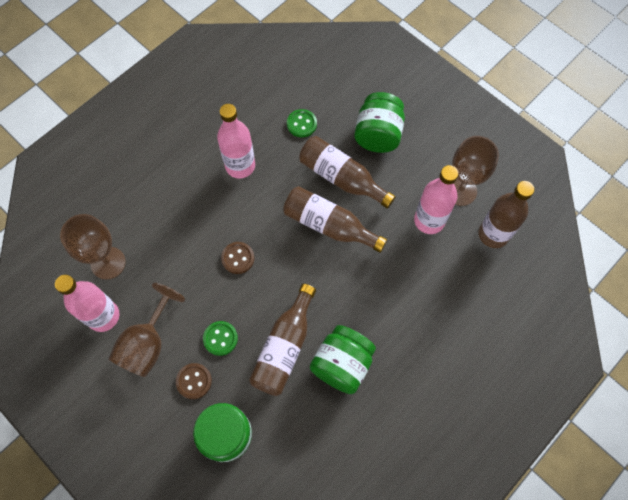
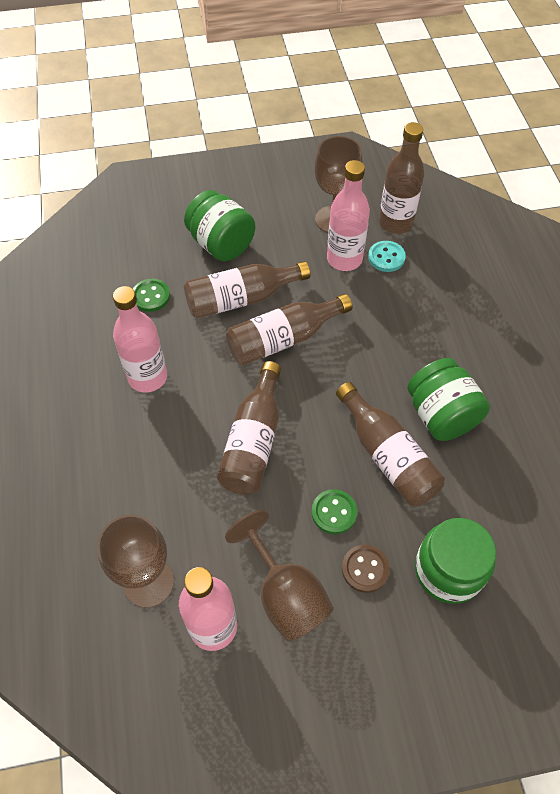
camera: 55 degrees left, 10 degrees down
brown button [221,242,254,274] -> brown bottle [217,361,281,495]
none -> turquoise button [368,241,406,272]

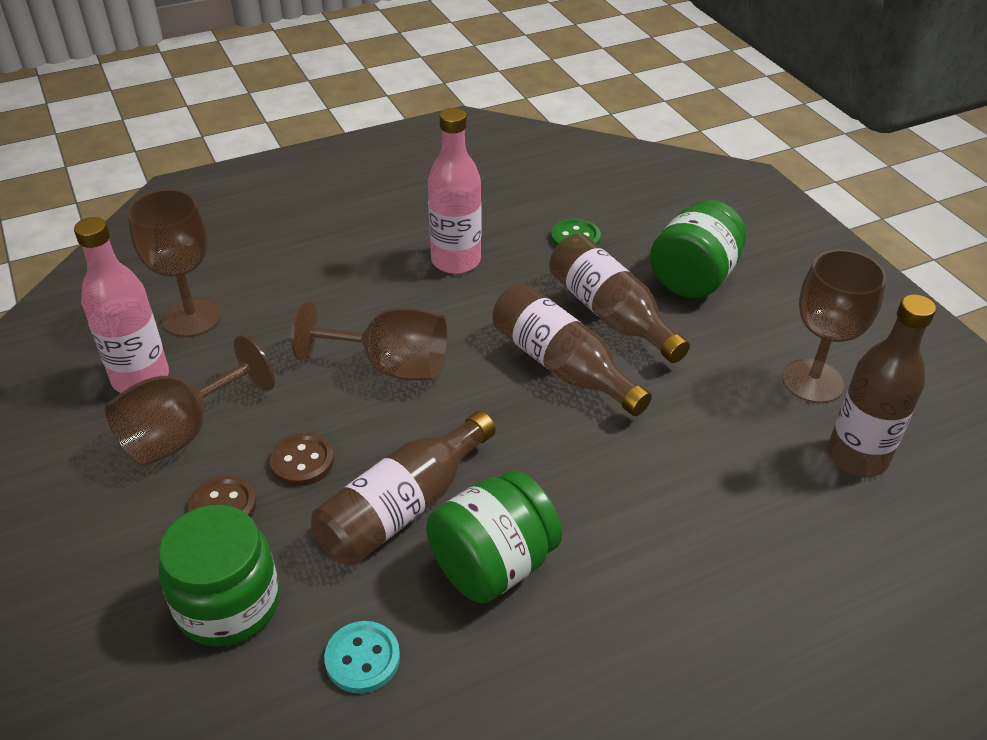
camera: 75 degrees right, 15 degrees down
brown bottle [217,361,281,495] -> brown goblet [291,301,447,381]
green button [312,489,357,534] -> brown button [269,433,334,486]
pink bottle [327,160,370,271] -> none
turquoise button [368,241,406,272] -> turquoise button moved to [324,621,400,693]

